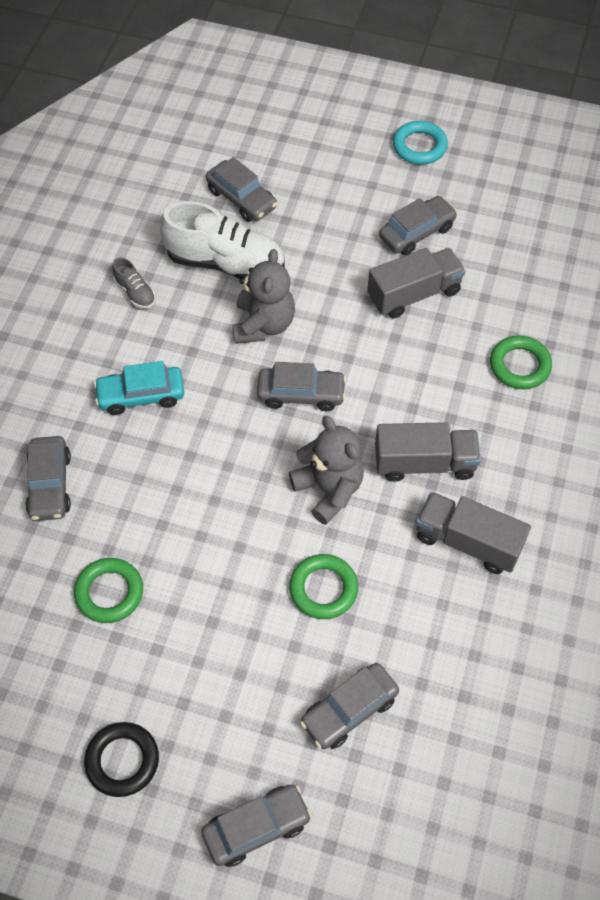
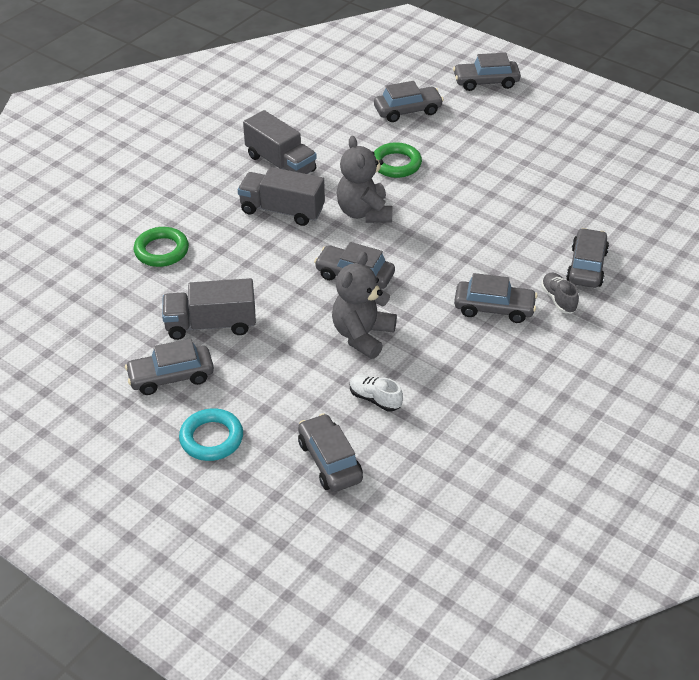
camera: 160 degrees left, 15 degrees down
green ring [74,558,143,623] -> none
black ring [84,722,159,797] -> none
turquoise car [94,361,184,415] -> grey car [454,273,537,323]
grey shoe [112,257,156,309] -> grey shoe moved to [541,273,579,313]
white shoe [160,201,285,279] -> white shoe [350,375,403,412], size x0.46
turquoise ring [393,121,448,165] -> turquoise ring moved to [179,408,243,461]

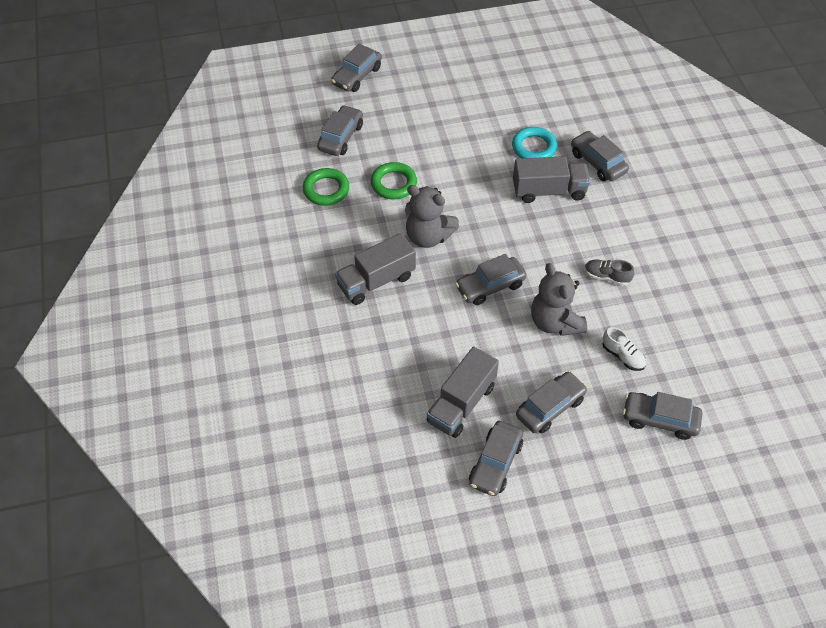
camera: 50 degrees left, 10 degrees up
green ring [133,227,189,267] -> green ring moved to [303,168,349,206]
turquoise ring [179,408,243,461] -> turquoise ring moved to [512,127,557,158]
grey truck [243,110,317,174] -> grey truck moved to [513,156,590,203]
white shoe [350,375,403,412] -> white shoe turned 120 degrees counterclockwise [602,327,646,371]
grey car [454,273,537,323] -> grey car moved to [516,371,588,433]
grey shoe [541,273,579,313] -> grey shoe moved to [584,260,634,286]

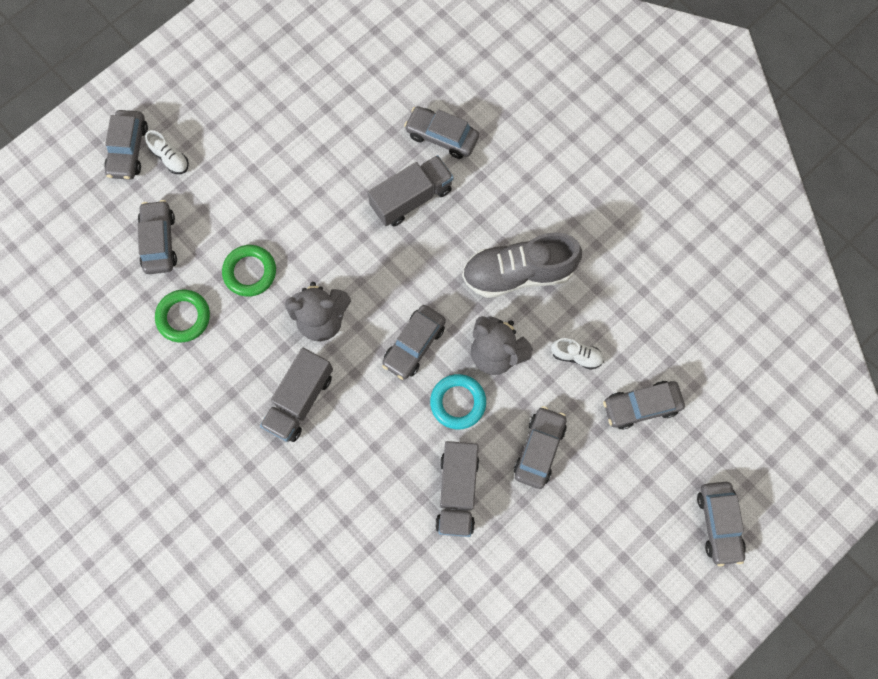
camera: 30 degrees left, 20 degrees up
grey car [469,421,523,496] -> grey car moved to [697,482,746,566]
turquoise ring [512,127,557,158] -> turquoise ring moved to [430,374,486,429]
grey shoe [584,260,634,286] -> grey shoe [462,232,582,298], size x2.19
none -> white shoe [145,130,189,174]

